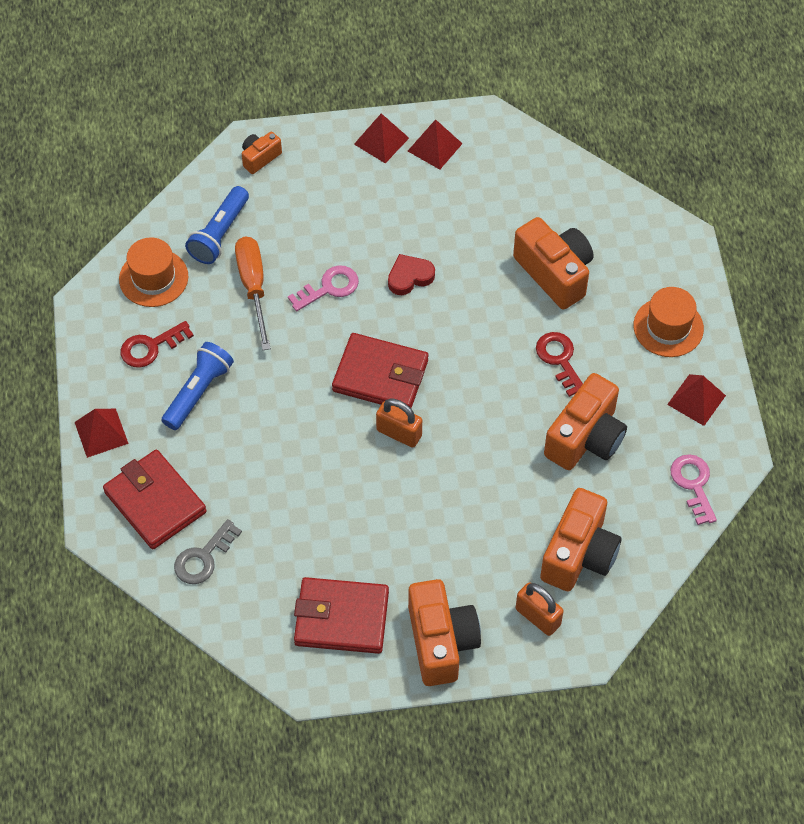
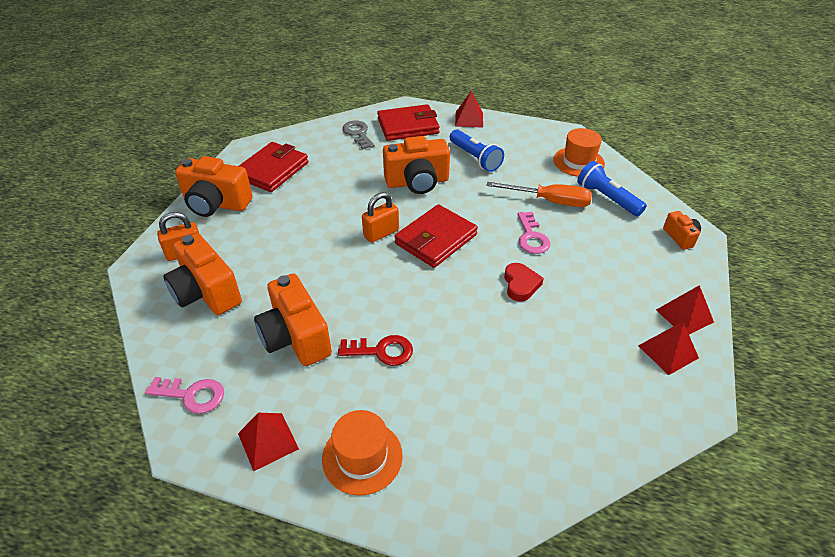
camera: 115 degrees right, 15 degrees down
red key [121,321,194,368] -> none
orange camera [513,217,593,309] -> orange camera moved to [383,136,450,194]

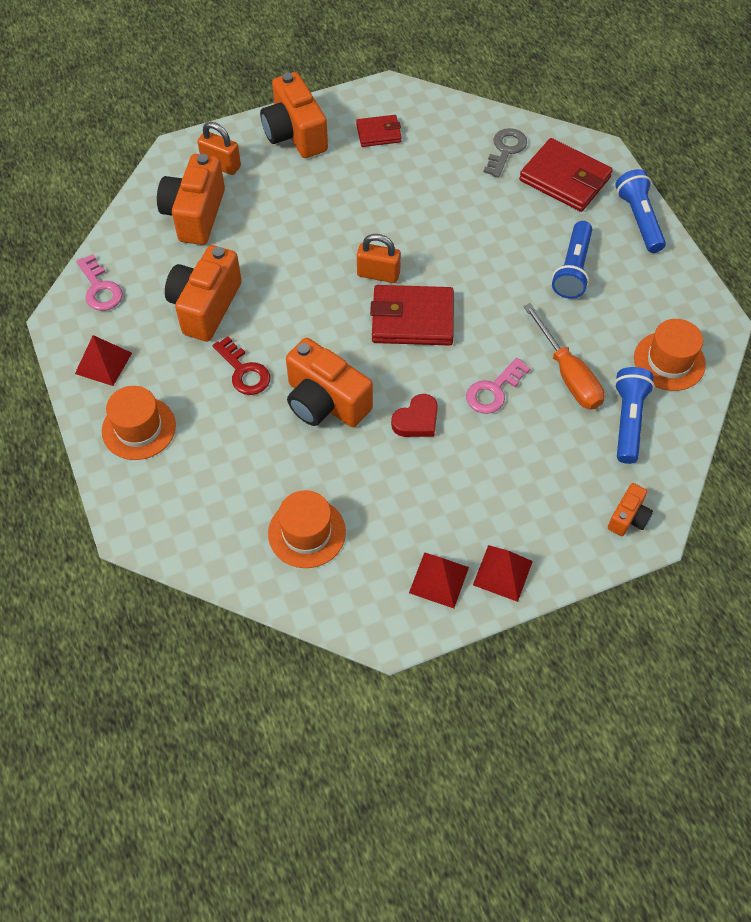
camera: 50 degrees right, 15 degrees up
red wallet [239,142,308,192] -> red wallet [356,115,402,147], size x0.57
orange camera [383,136,450,194] -> orange camera moved to [286,338,373,427]
red pyramid [455,91,483,128] -> blue flashlight [615,169,666,253]
none -> orange hat [268,490,346,568]

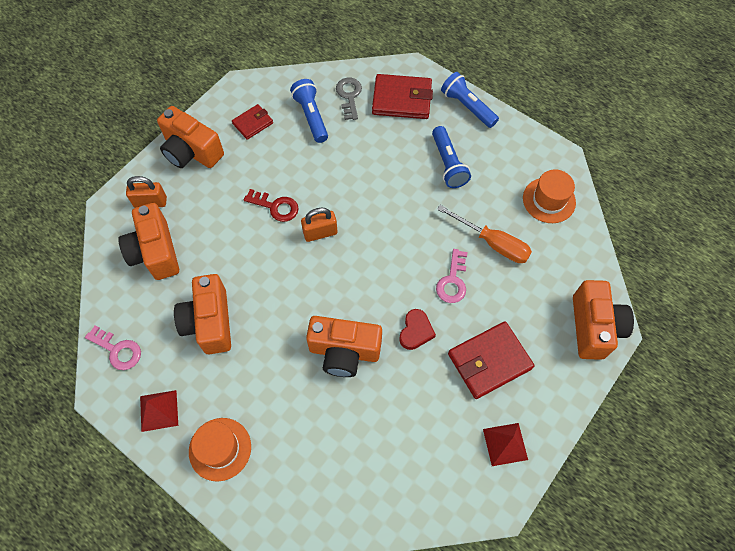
camera: 30 degrees left, 5 degrees up
red key [213,336,270,395] -> red key moved to [244,189,299,222]
orange hat [268,490,346,568] -> none
red wallet [370,285,454,346] -> red wallet moved to [448,321,534,399]
red pyramid [473,545,533,602] -> none
orange camera [608,483,653,536] -> orange camera [573,280,634,360], size x1.97
blue flashlight [614,367,655,464] -> blue flashlight moved to [290,79,328,143]

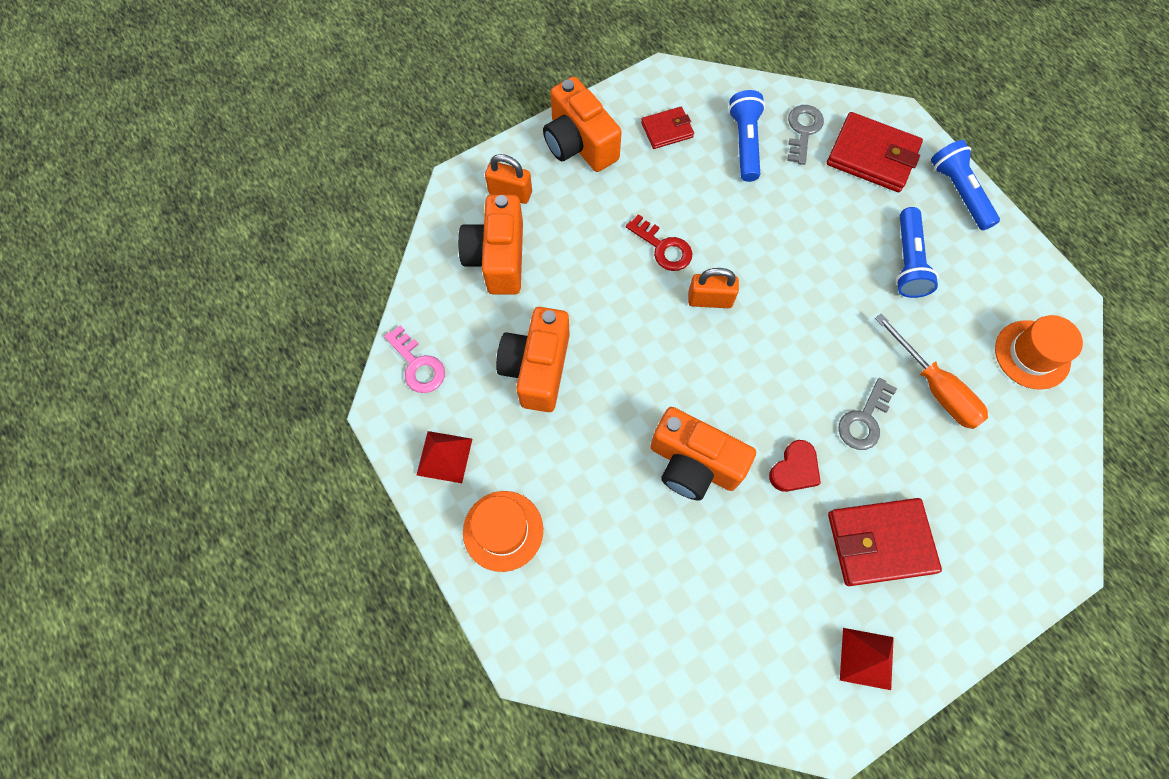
camera: 20 degrees right, 5 degrees up
pink key [436,249,467,303] -> grey key [838,378,897,450]
orange camera [573,280,634,360] -> none

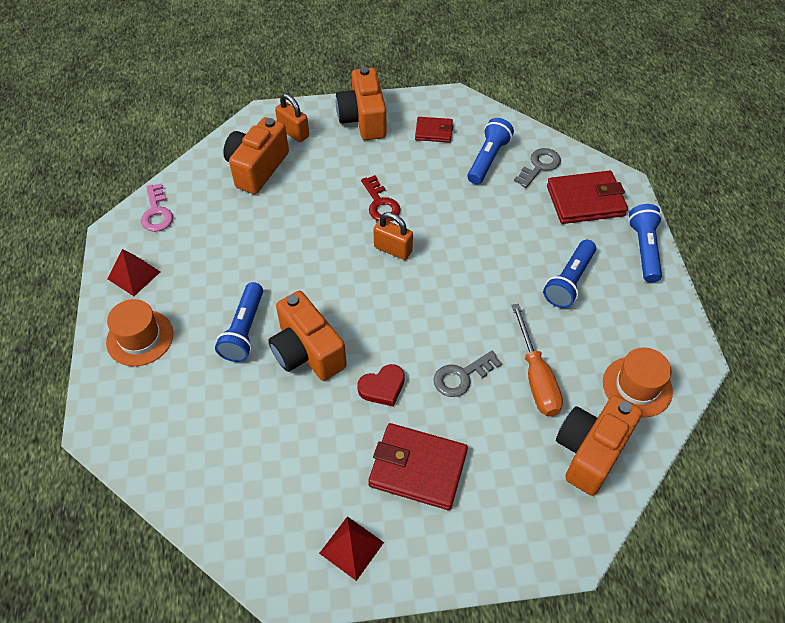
camera: 25 degrees right, 15 degrees down
orange camera [496,307,570,412] -> orange camera moved to [556,395,642,496]
red wallet [827,112,923,192] -> red wallet turned 60 degrees counterclockwise [547,171,628,224]
none -> blue flashlight [215,282,263,362]

